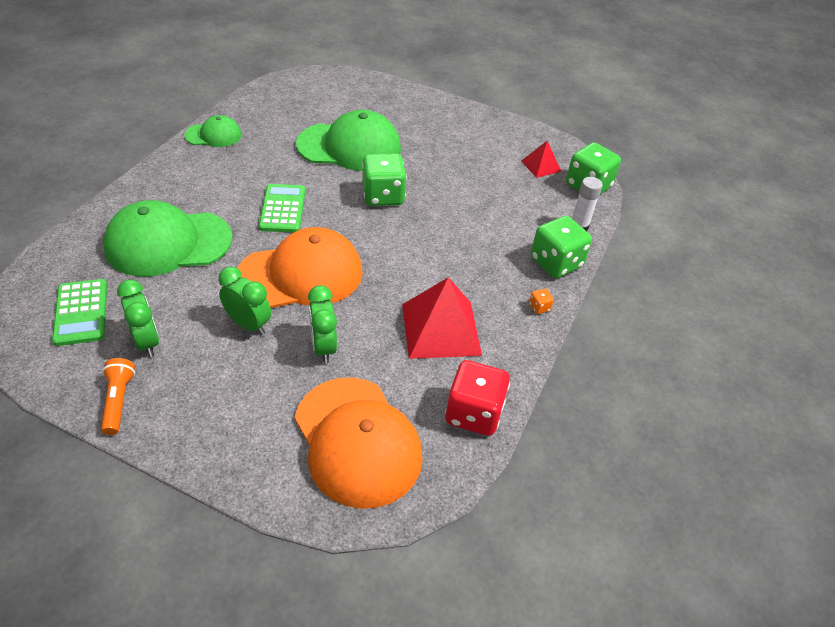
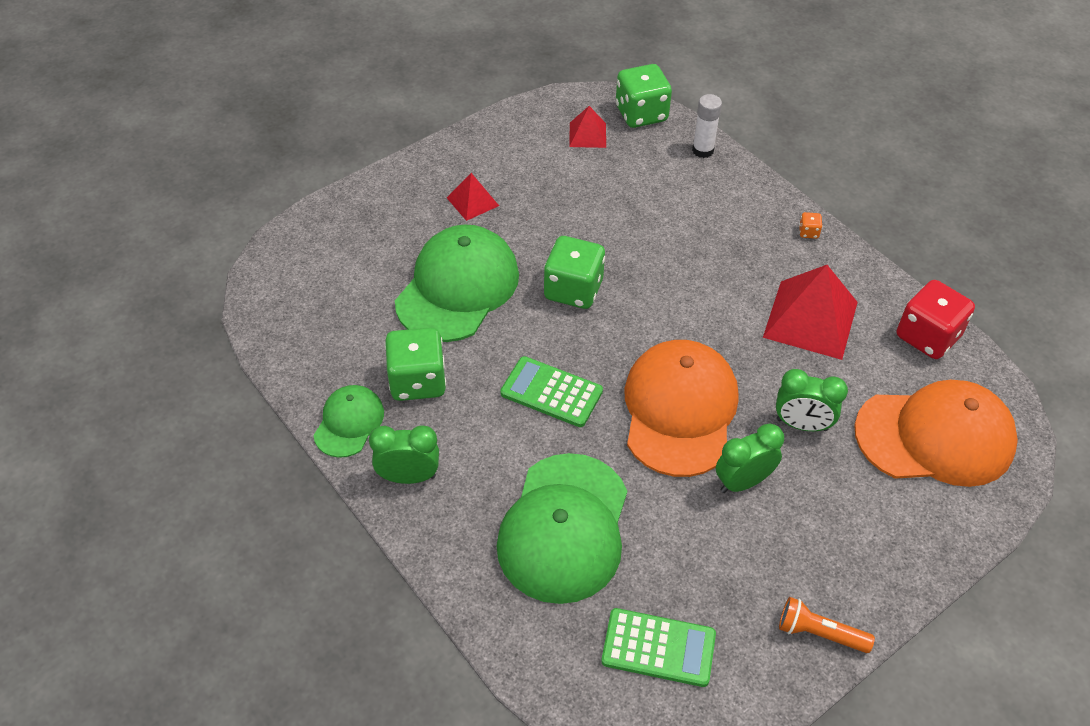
camera: 60 degrees left, 5 degrees up
green clock [117,280,159,357] -> green clock moved to [369,425,439,484]
green dice [531,216,592,278] -> green dice moved to [385,327,446,401]
none -> red pyramid [447,173,499,221]

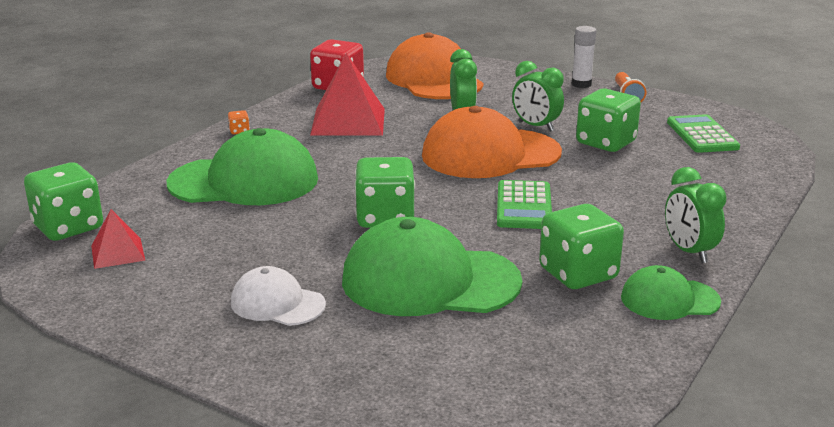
camera: 110 degrees left, 25 degrees down
red pyramid [447,173,499,221] -> white cap [231,266,326,326]
green cap [497,453,627,604] -> green cap moved to [167,128,318,205]
white glue stick [692,94,722,158] -> white glue stick moved to [571,26,597,88]
none -> green dice [576,89,641,152]

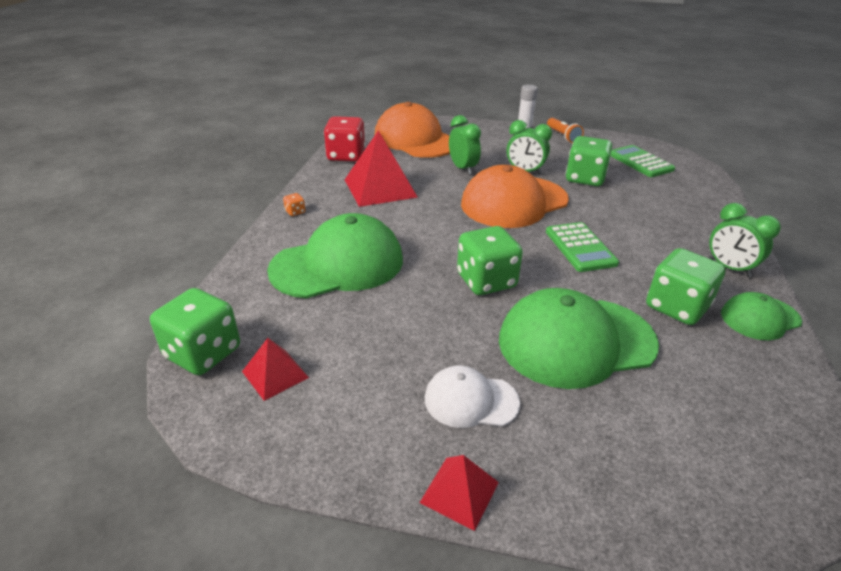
camera: 20 degrees left, 10 degrees up
none -> red pyramid [419,455,499,531]

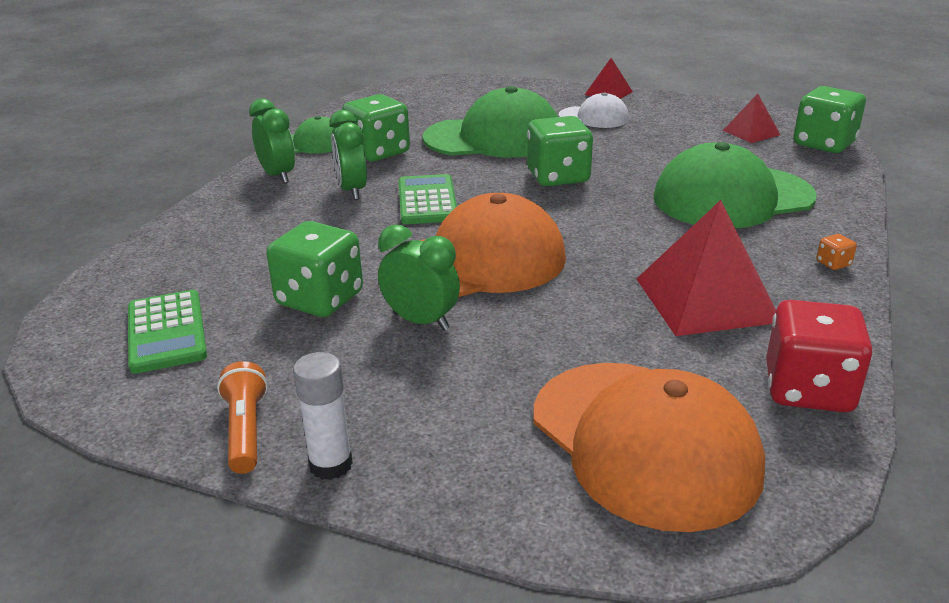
camera: 170 degrees left, 5 degrees down
green clock [449,115,481,175] -> green clock moved to [329,110,367,200]

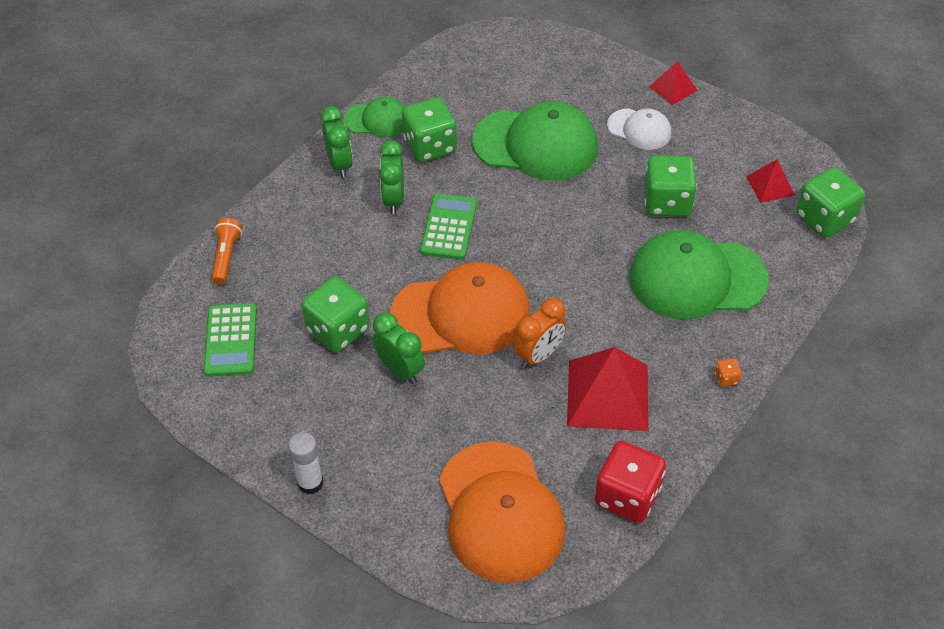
camera: 15 degrees right, 20 degrees up
orange flashlight [217,361,268,474] -> orange flashlight moved to [211,218,242,285]
green dice [527,116,593,186] -> green dice moved to [644,155,697,216]
none -> orange clock [513,298,566,369]

